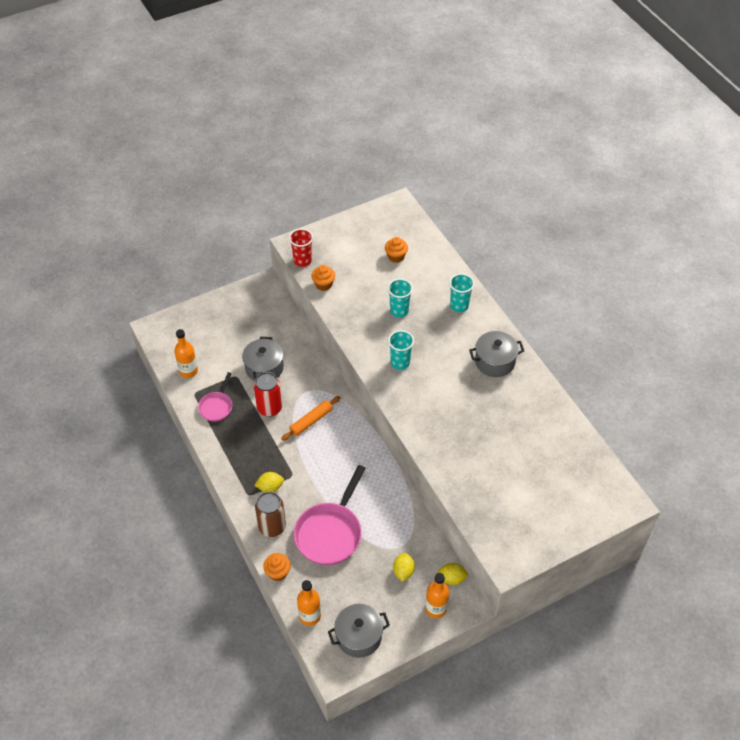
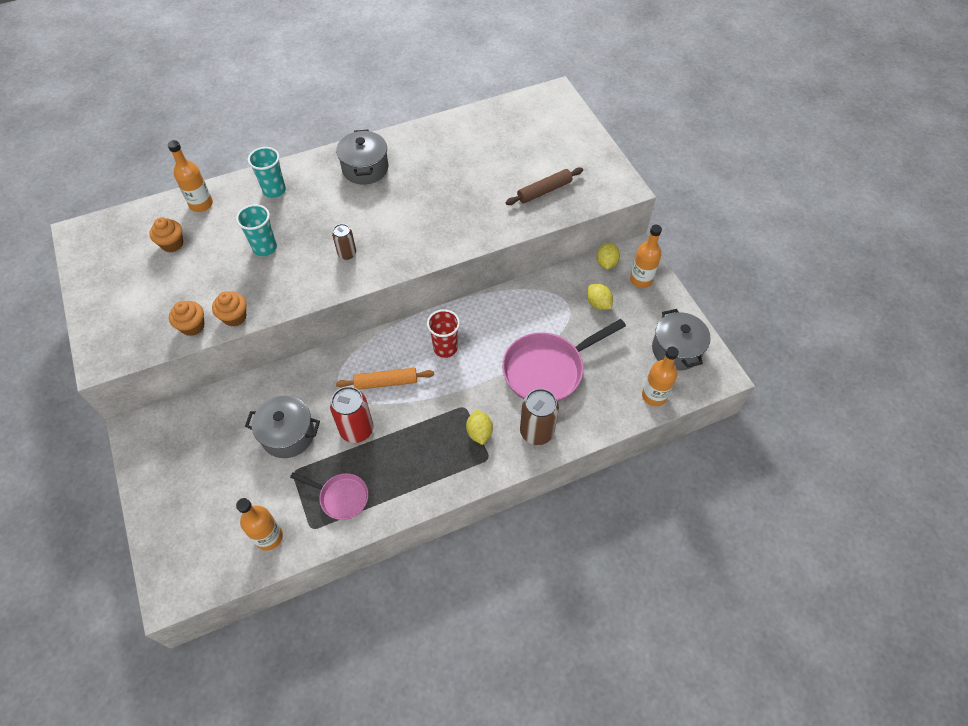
camera: 85 degrees left, 5 degrees up
orange cupcake [263,553,291,581] -> orange cupcake moved to [212,291,246,326]
orange rolling pin [281,396,340,441] -> orange rolling pin turned 60 degrees counterclockwise [336,368,434,390]
red cup [289,229,313,267] -> red cup moved to [427,309,460,358]
pink pan [294,465,366,565] -> pink pan turned 120 degrees clockwise [502,319,626,402]
turquoise cup [388,330,414,370] -> brown can [332,224,356,260]
yellow lemon [393,553,415,582] -> yellow lemon turned 45 degrees clockwise [587,284,613,310]
none -> orange bottle [168,140,213,212]
none -> brown rolling pin [506,167,583,205]

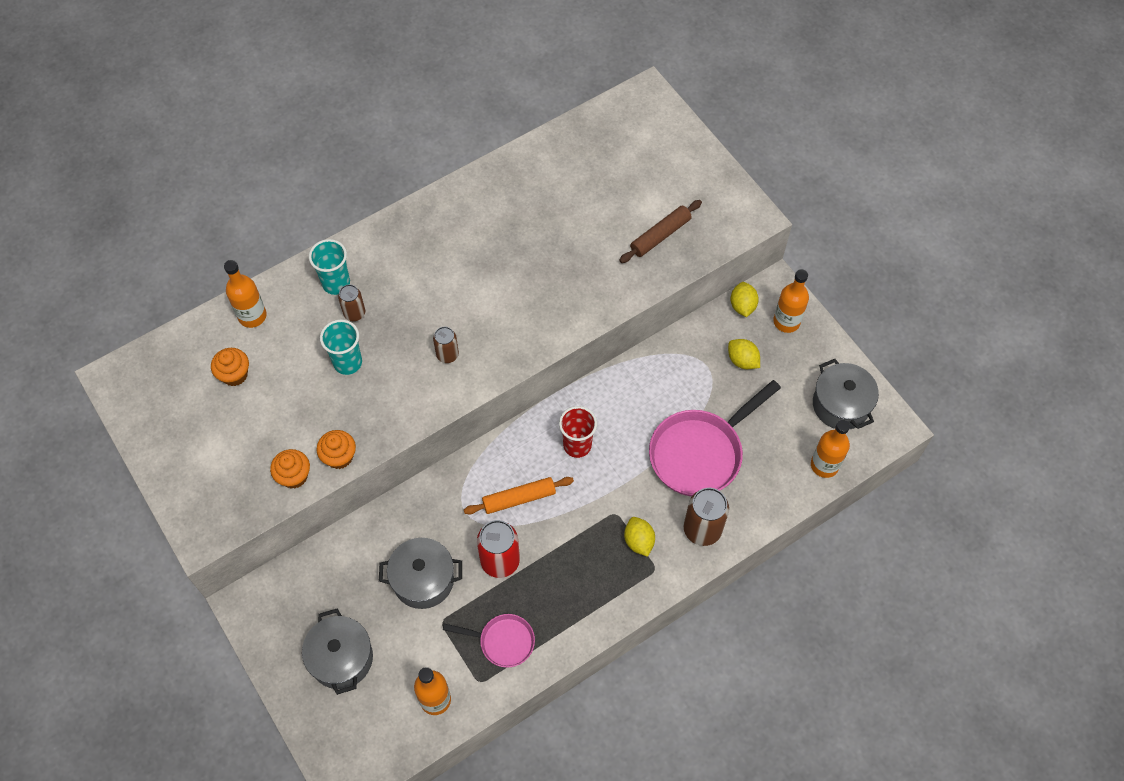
camera: 10 degrees left, 5 degrees up
grey pot [336,129,388,185] -> grey pot moved to [302,608,373,695]
none -> brown can [338,284,365,321]

